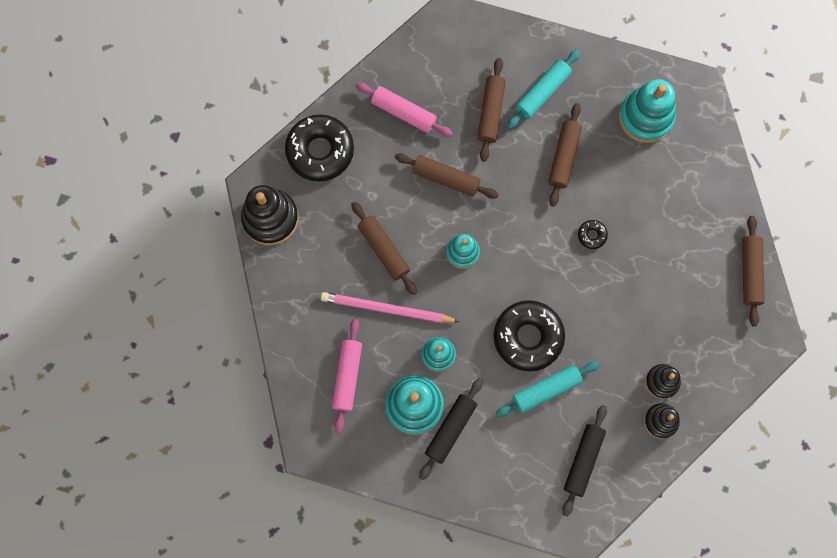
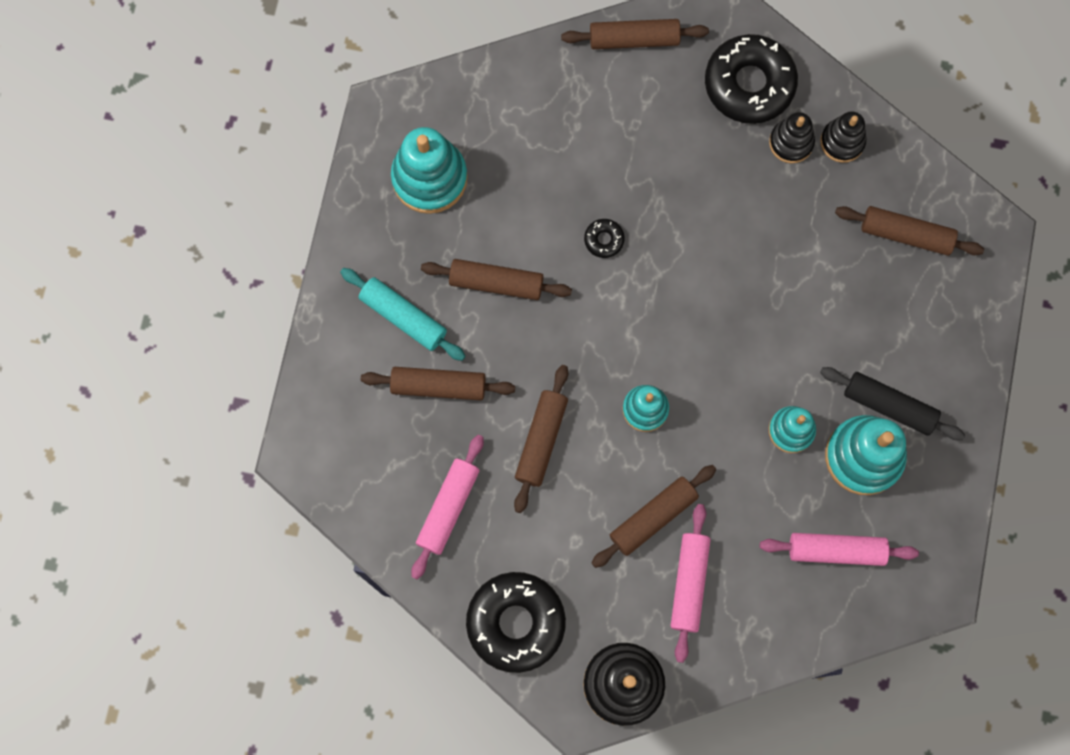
camera: 95 degrees left, 0 degrees up
pink pencil [321,292,460,323] -> none
black donut [494,300,565,371] -> black donut moved to [705,34,798,124]
turquoise rolling pin [496,361,600,417] -> none
black rolling pin [562,405,607,516] -> brown rolling pin [835,206,984,256]
none -> pink rolling pin [671,504,711,663]

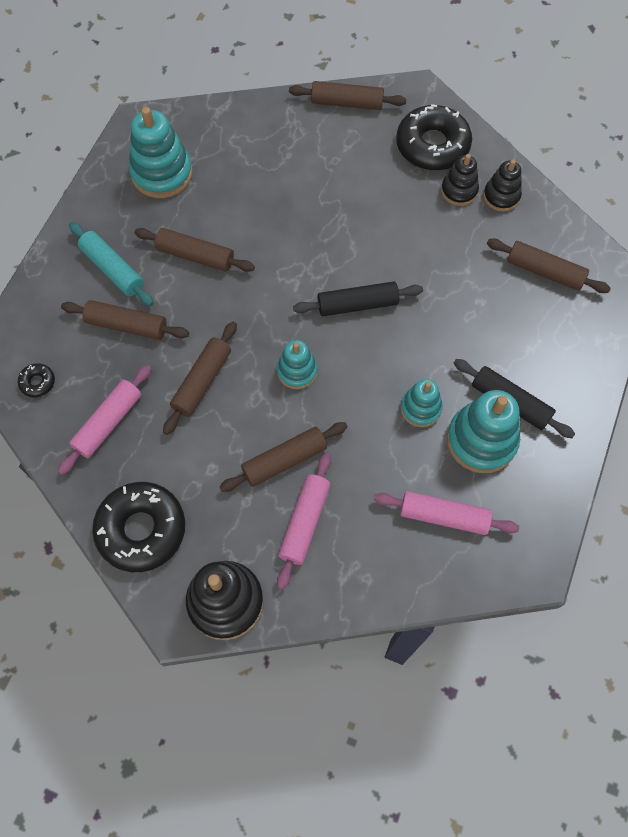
camera: 10 degrees right, 10 degrees down
black donut [584,219,625,258] -> black donut moved to [18,363,55,397]
none -> black rolling pin [293,281,423,316]

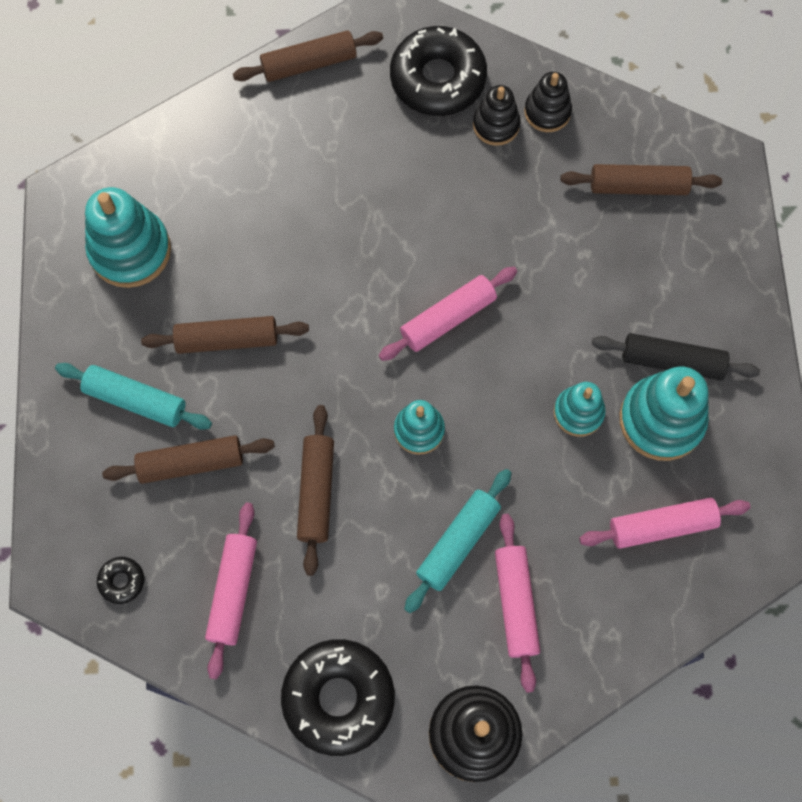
camera: 25 degrees left, 5 degrees up
brown rolling pin [220,422,348,492] -> turquoise rolling pin [404,469,512,613]
black rolling pin [293,281,423,316] -> pink rolling pin [378,267,517,361]

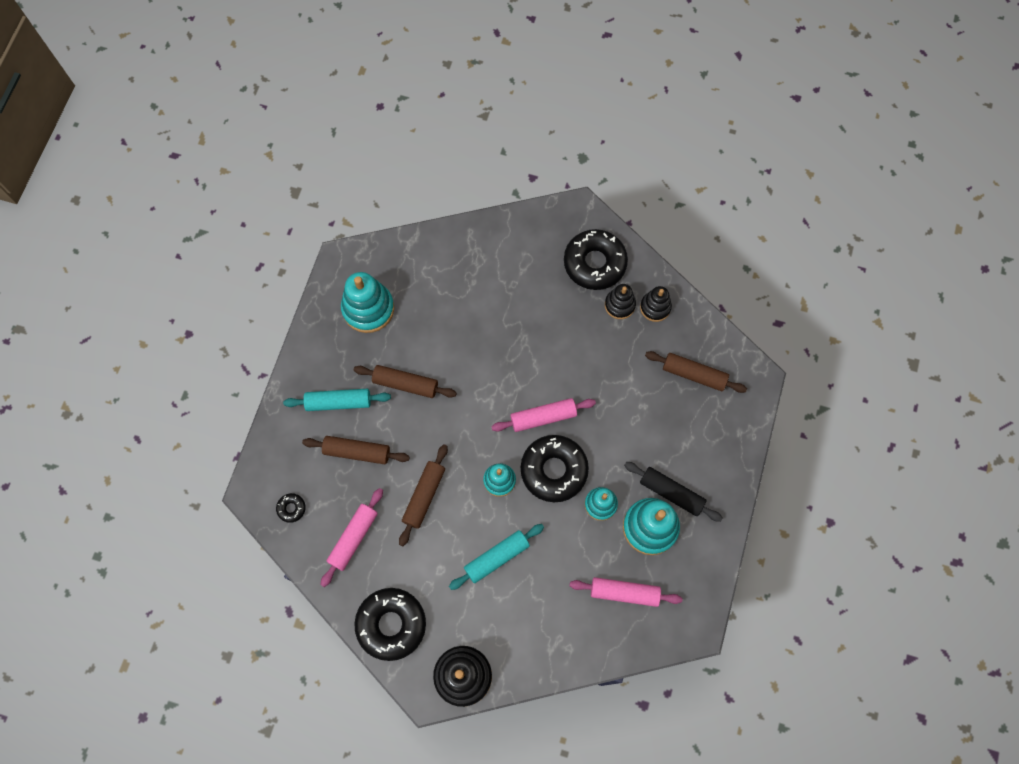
camera: 20 degrees right, 0 degrees up
turquoise rolling pin [55,363,212,430] -> turquoise rolling pin turned 45 degrees counterclockwise [283,389,391,411]
brown rolling pin [233,30,383,82] -> none
pink rolling pin [495,514,541,693] -> none
none -> black donut [521,435,589,502]

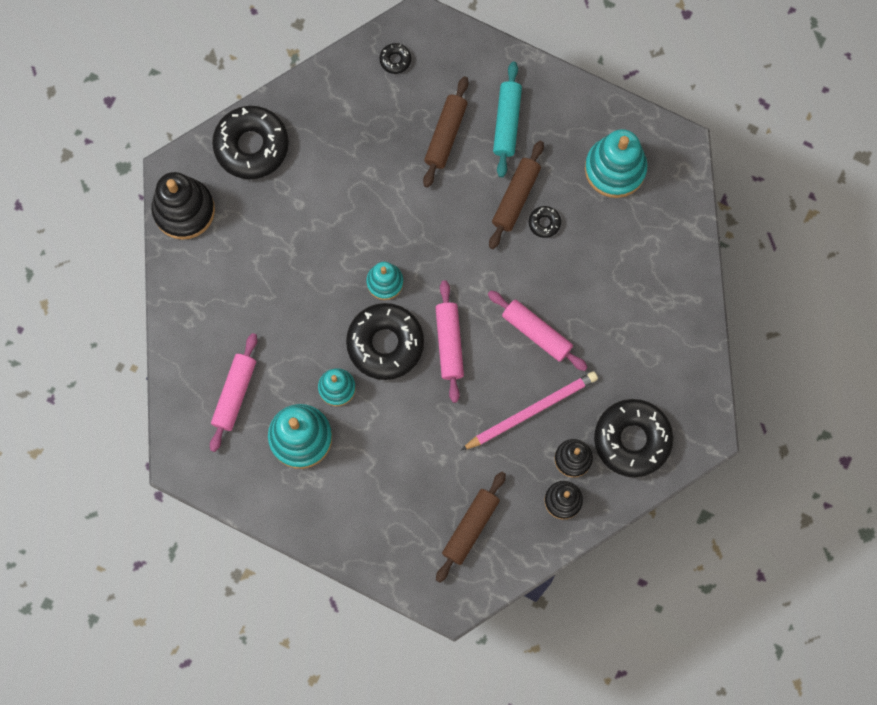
camera: 100 degrees right, 5 degrees up
pink rolling pin [321,488,383,587] -> pink rolling pin moved to [488,290,588,371]
brown rolling pin [399,444,448,546] -> none
turquoise rolling pin [449,524,544,590] -> none
black rolling pin [624,462,723,522] -> none
none -> pink pencil [461,371,598,450]
none -> black donut [529,206,561,238]

